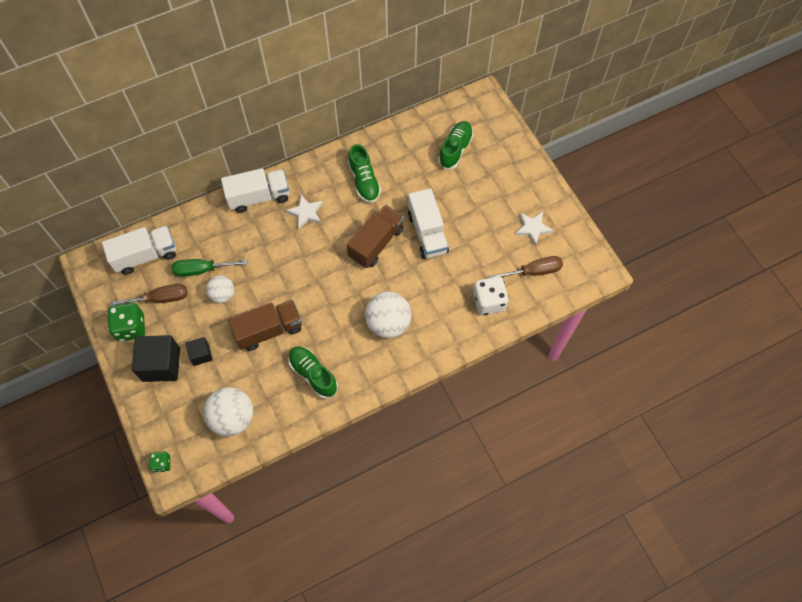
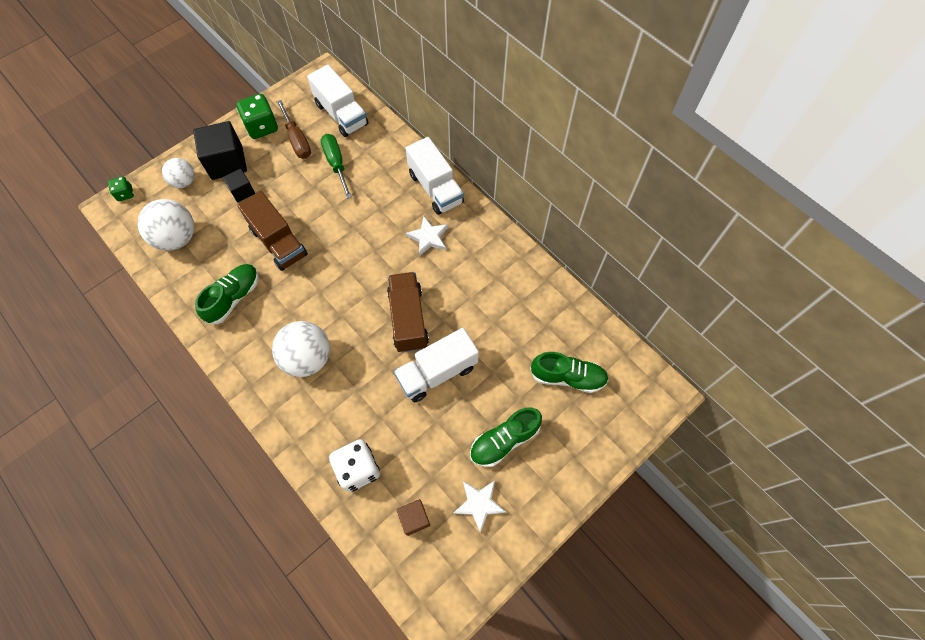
camera: 75 degrees right, 0 degrees up
white ball [206,275,234,303] -> white ball moved to [162,158,194,188]
brown truck [347,205,404,268] -> brown truck turned 120 degrees counterclockwise [387,272,429,353]
green shoe [348,144,381,203] -> green shoe moved to [470,407,542,467]
brown screwdriver [489,256,563,278] -> brown cube [396,499,430,536]

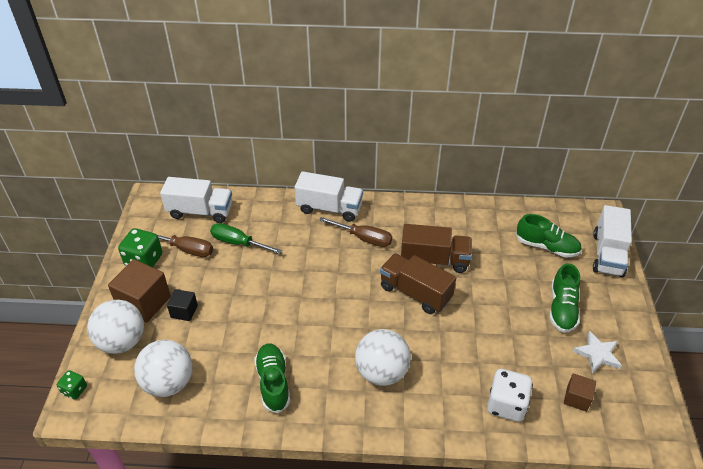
camera: 45 degrees left, 20 degrees down
white ball [162,158,194,188] -> white ball [87,300,144,354], size x1.63
black cube [193,121,247,180] -> brown cube [108,259,171,323]
brown truck [238,191,308,271] -> brown truck moved to [401,224,472,273]
white truck [393,328,479,402] -> white truck moved to [593,205,632,278]
white star [406,216,448,256] -> brown screwdriver [319,217,392,247]
green shoe [530,352,609,393] -> green shoe turned 60 degrees clockwise [516,214,582,257]

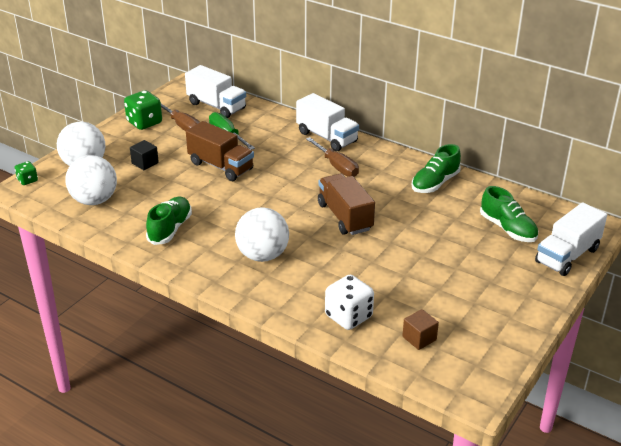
camera: 30 degrees right, 10 degrees down
brown cube [108,259,171,323] -> none
brown truck [401,224,472,273] -> brown truck moved to [186,121,254,181]
green shoe [549,263,580,333] -> green shoe moved to [412,144,461,193]
white star [573,331,622,374] -> none

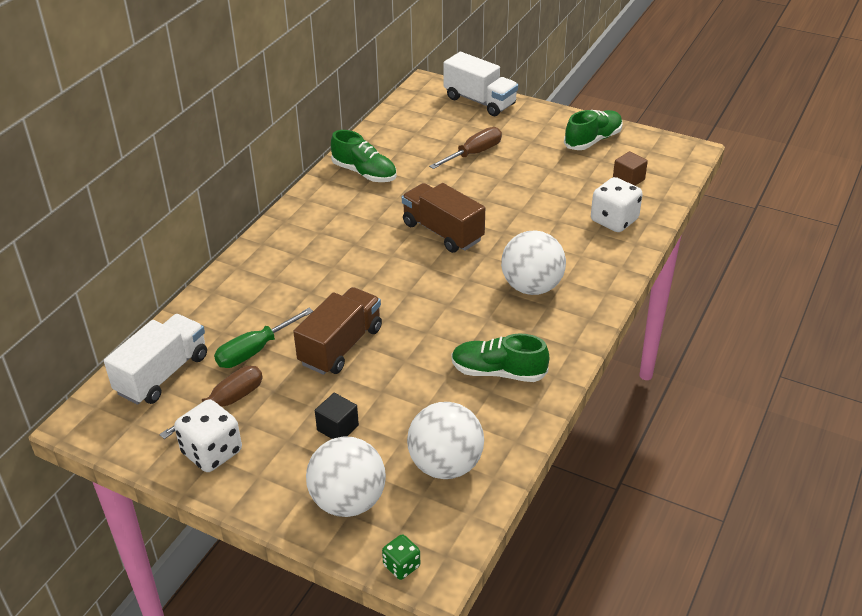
camera: 95 degrees left, 5 degrees up
green dice [124,90,162,130] -> white dice [174,399,242,472]
white truck [296,93,359,151] -> none
brown screwdriver [306,137,359,177] -> brown screwdriver moved to [429,127,502,169]
brown truck [318,174,375,235] -> brown truck turned 75 degrees clockwise [402,183,485,253]
green shoe [480,186,538,242] -> green shoe moved to [564,110,622,150]

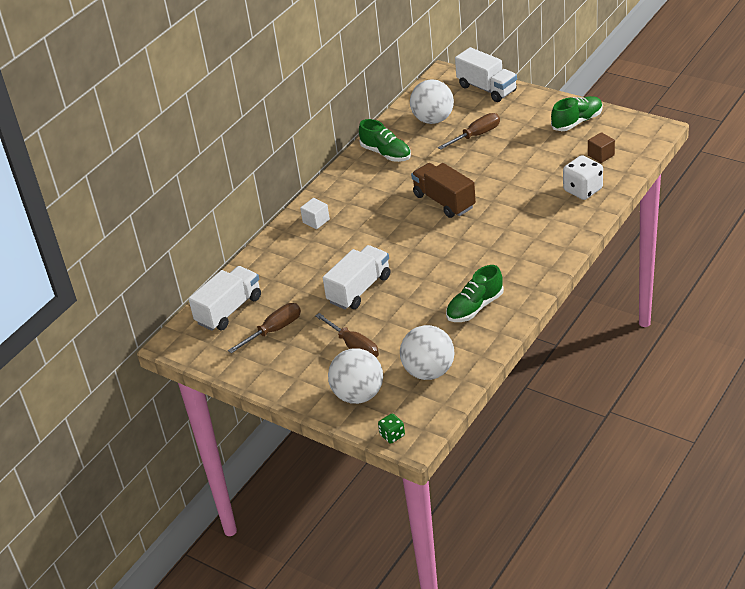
camera: 10 degrees right, 0 degrees up
white dice [174,399,242,472] -> none
green screwdriver [214,308,313,368] -> none
brown truck [293,287,382,375] -> white truck [323,245,390,310]
black cube [315,393,359,439] -> brown screwdriver [315,313,379,358]
green shoe [451,333,549,382] -> green shoe turned 60 degrees counterclockwise [446,265,504,322]
white ball [501,230,566,295] -> white ball moved to [410,79,454,124]
none -> white cube [300,198,330,229]

